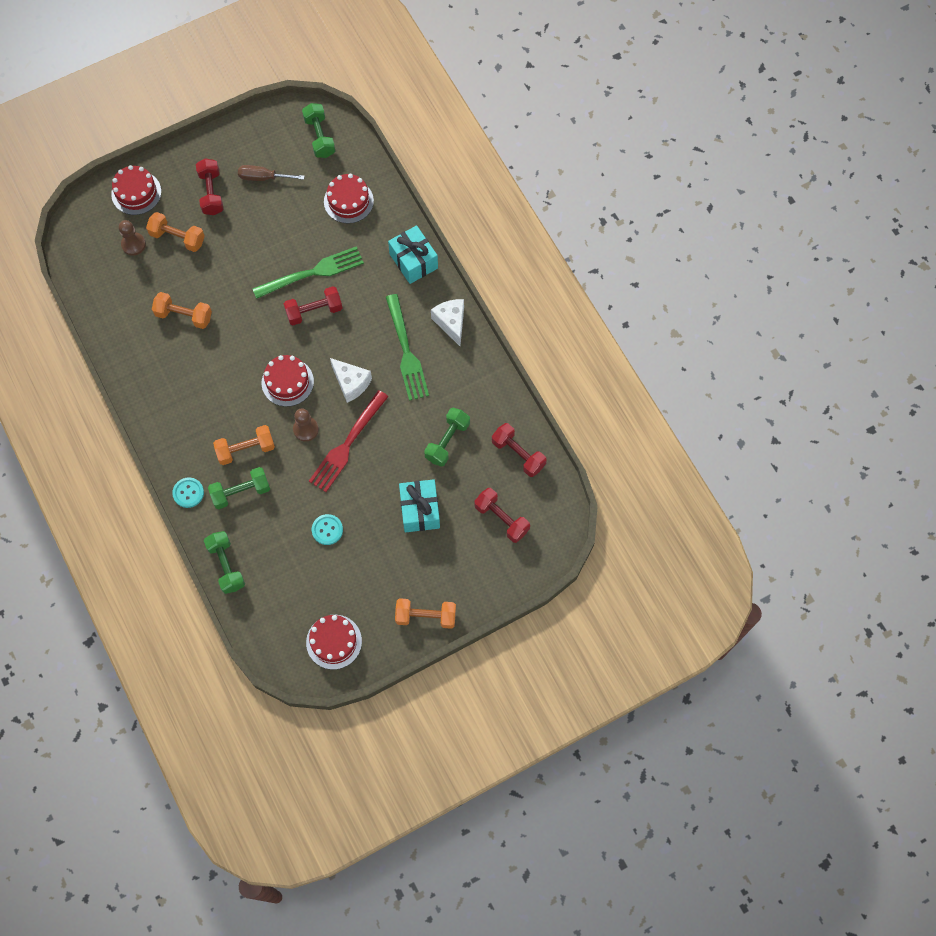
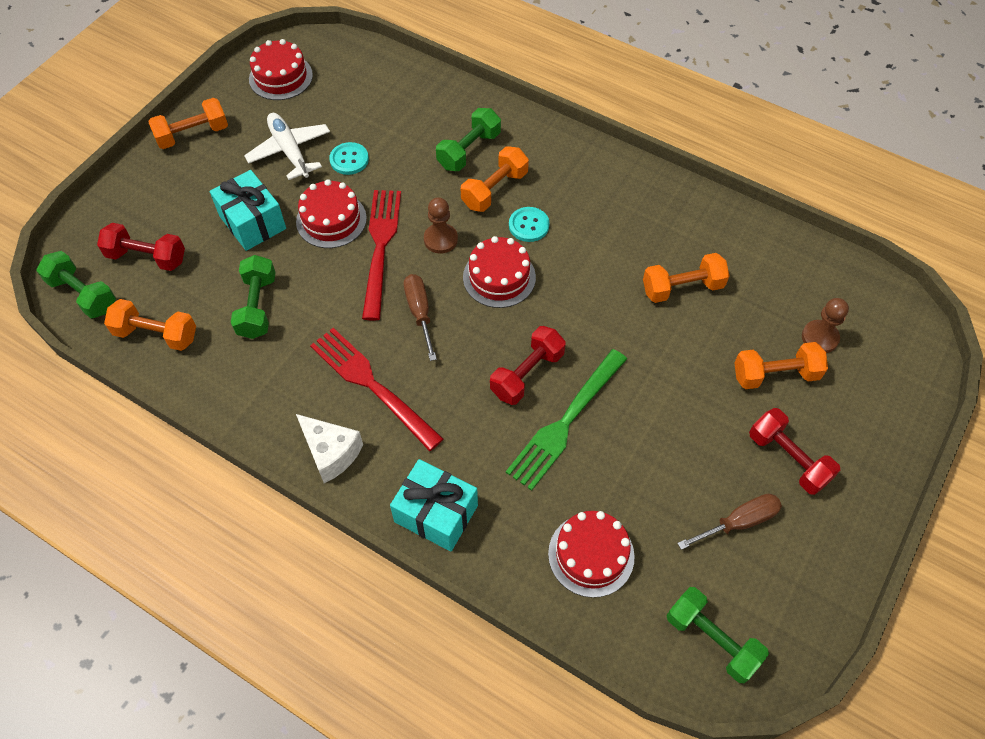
camera: 150 degrees right, 10 degrees down
red cake [111,165,161,215] -> red cake moved to [296,179,367,248]
turquoise button [172,478,204,508] -> turquoise button moved to [509,207,549,242]
green dumbbell [204,531,245,594] -> green dumbbell moved to [36,251,116,319]
white cheese [330,358,372,403] -> brown screwdriver [404,274,437,361]
green fork [386,294,429,401] -> red fork [310,328,444,451]
red dumbbell [492,423,547,477] -> orange dumbbell [104,299,196,351]
none -> white plane [244,113,330,180]

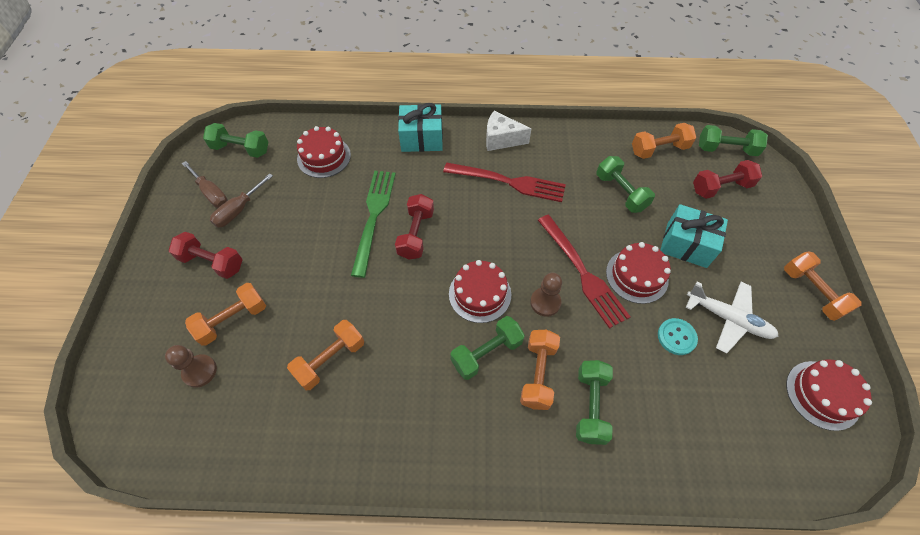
camera: 150 degrees right, 0 degrees up
orange dumbbell [148,98,228,149] -> orange dumbbell turned 60 degrees counterclockwise [784,252,861,321]
brown screwdriver [404,274,437,361] -> brown screwdriver moved to [182,161,228,208]
turquoise button [509,207,549,242] -> green dumbbell [450,316,525,380]

